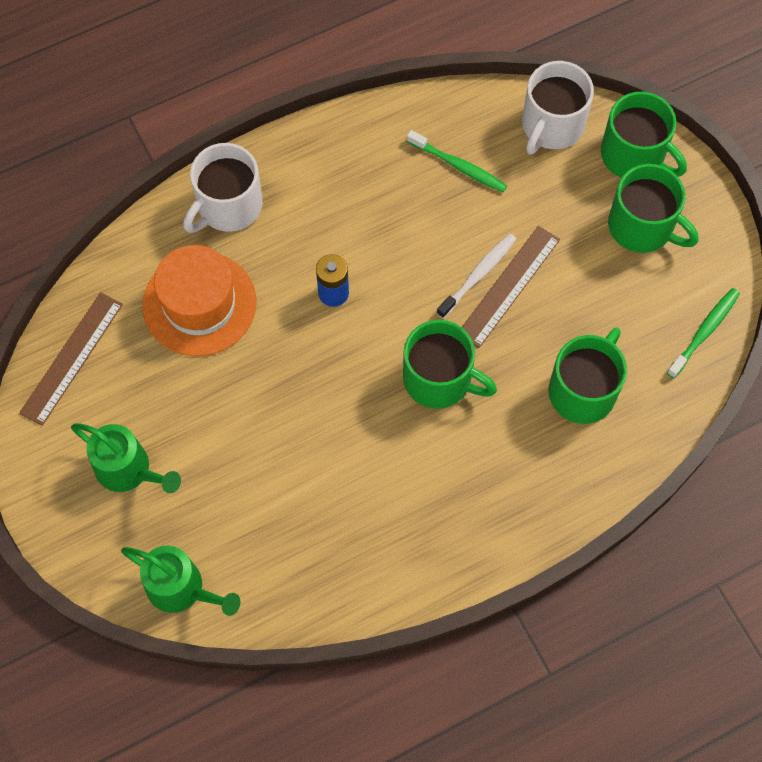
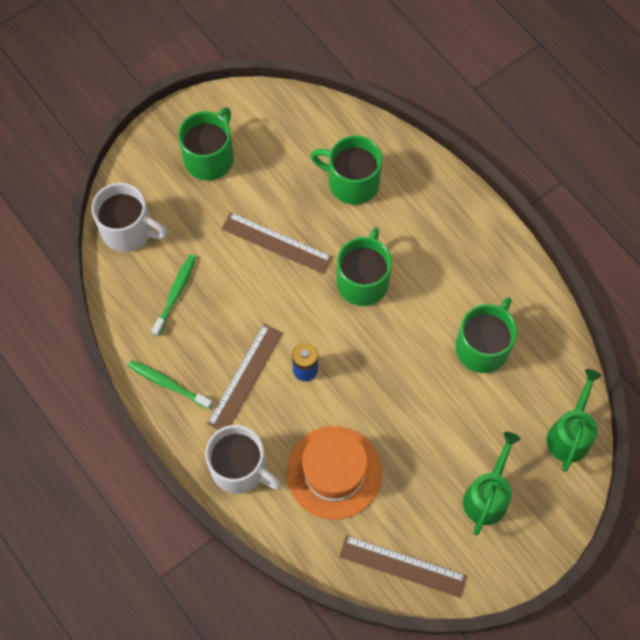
camera: 100 degrees left, 0 degrees up
white toothbrush [437,234,516,319] -> none
green mug [601,92,687,178] -> green mug moved to [456,297,517,373]
green toothbrush [667,288,740,378] -> green toothbrush moved to [128,360,213,409]
none -> brown ruler [207,324,282,430]

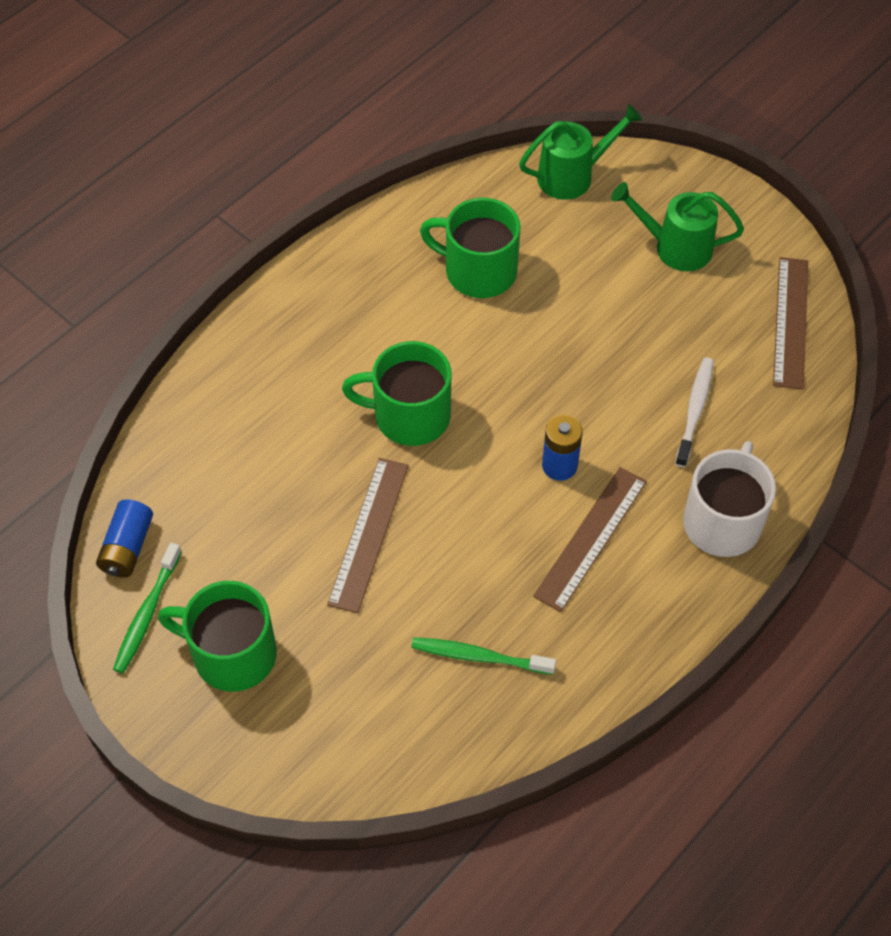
camera: 100 degrees left, 10 degrees down
white mug [91,183,167,252] -> none
green toothbrush [128,360,213,409] -> green toothbrush moved to [113,543,182,673]
brown ruler [207,324,282,430] -> brown ruler turned 75 degrees counterclockwise [533,467,647,612]
orange hat [287,426,382,520] -> white toothbrush [675,357,714,467]
green mug [311,136,382,205] -> none
green watering can [546,369,602,472] -> green watering can turned 150 degrees clockwise [519,104,642,200]
none -> blue battery [96,499,153,578]

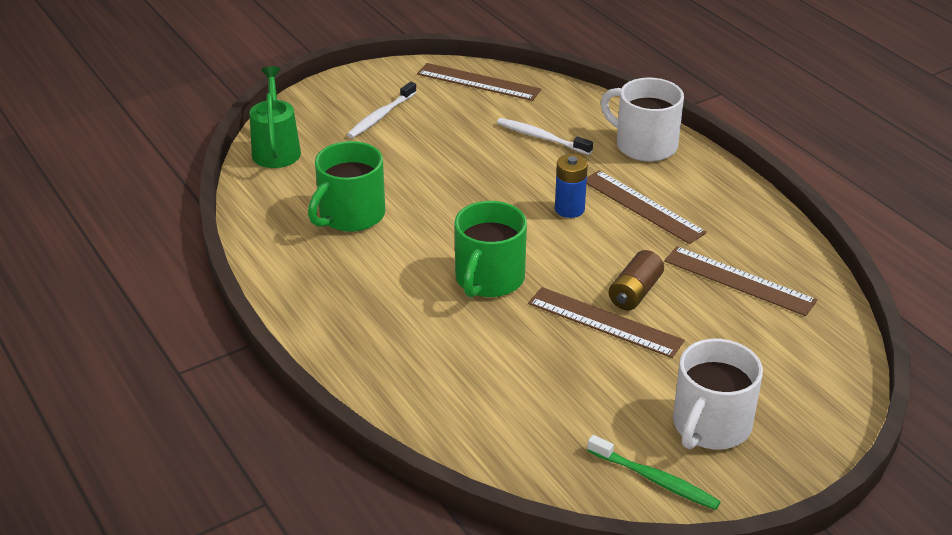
camera: 75 degrees left, 20 degrees down
blue battery [96,499,153,578] -> none
green mug [158,581,277,692] -> white mug [673,339,763,449]
green toothbrush [411,637,556,675] -> brown ruler [664,246,817,316]
green watering can [611,182,744,271] -> white toothbrush [347,82,417,138]
none -> brown battery [609,250,664,310]

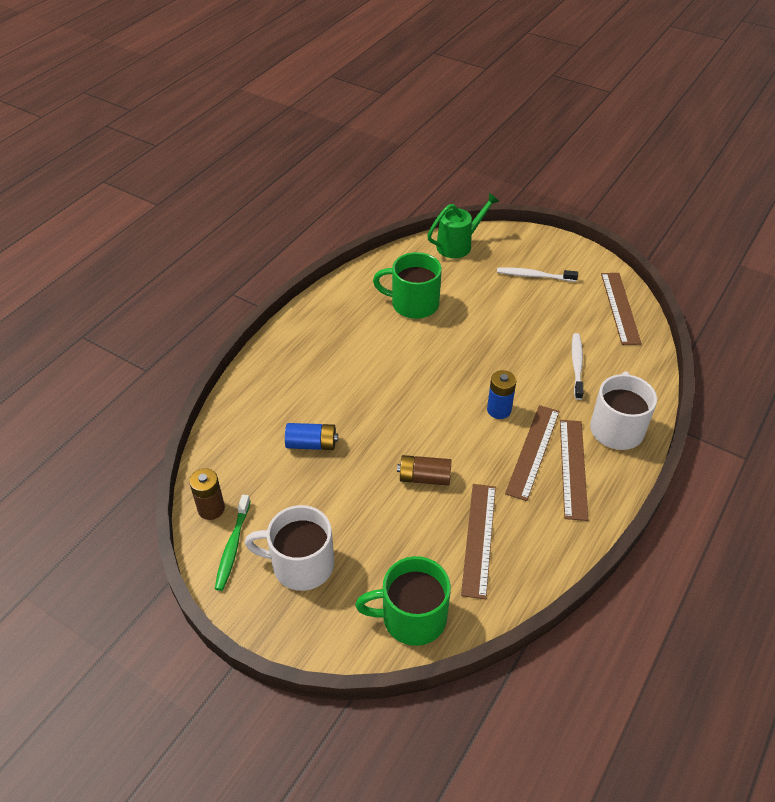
camera: 65 degrees right, 10 degrees up
green mug [455,201,527,298] -> green mug moved to [355,556,451,646]
brown ruler [528,287,685,358] -> brown ruler moved to [560,420,588,521]
none -> brown battery [189,468,225,520]
none -> blue battery [285,423,338,450]

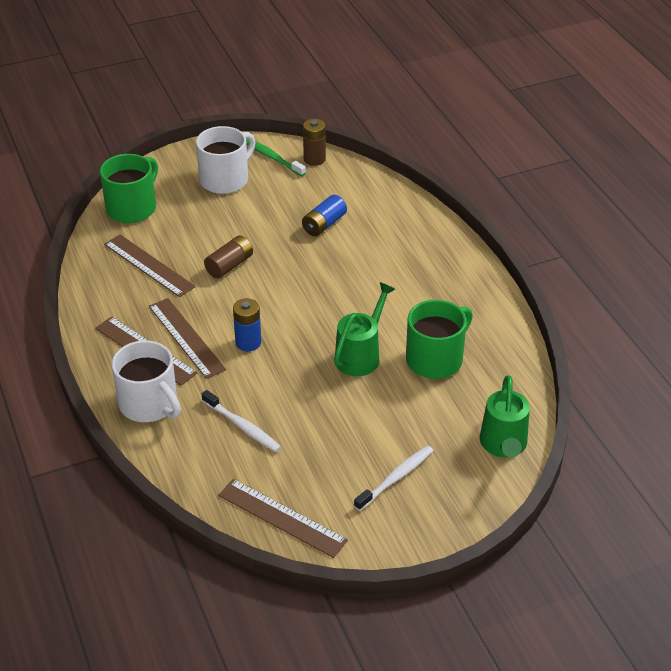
camera: 125 degrees right, 5 degrees down
none -> green watering can [334,282,395,376]

